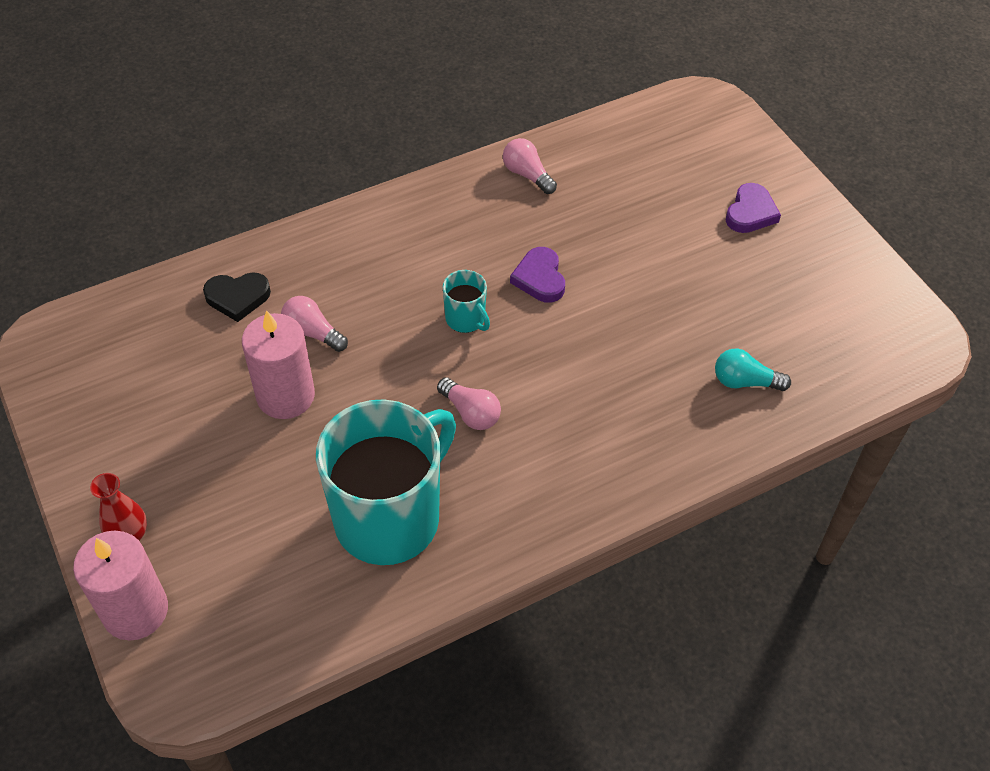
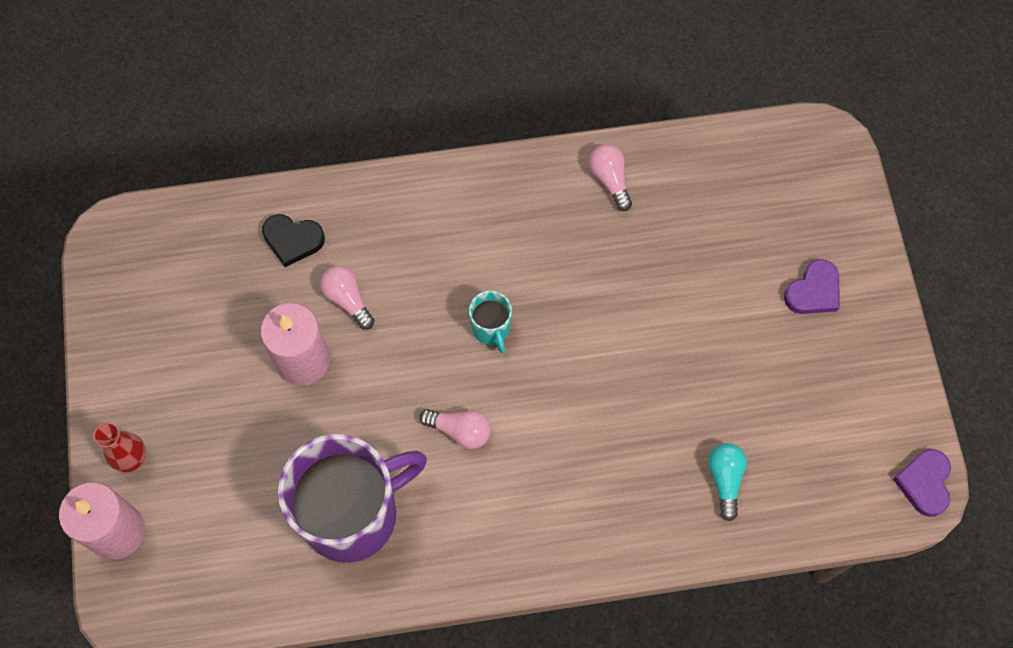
camera: 20 degrees right, 15 degrees up
turquoise mug [316,399,456,565] -> purple mug [278,434,427,563]
pink light bulb [437,377,501,430] -> pink light bulb turned 45 degrees counterclockwise [419,409,491,449]
purple heart [510,247,565,303] -> purple heart moved to [893,449,951,517]
turquoise light bulb [715,349,791,391] -> turquoise light bulb turned 60 degrees clockwise [708,443,747,521]

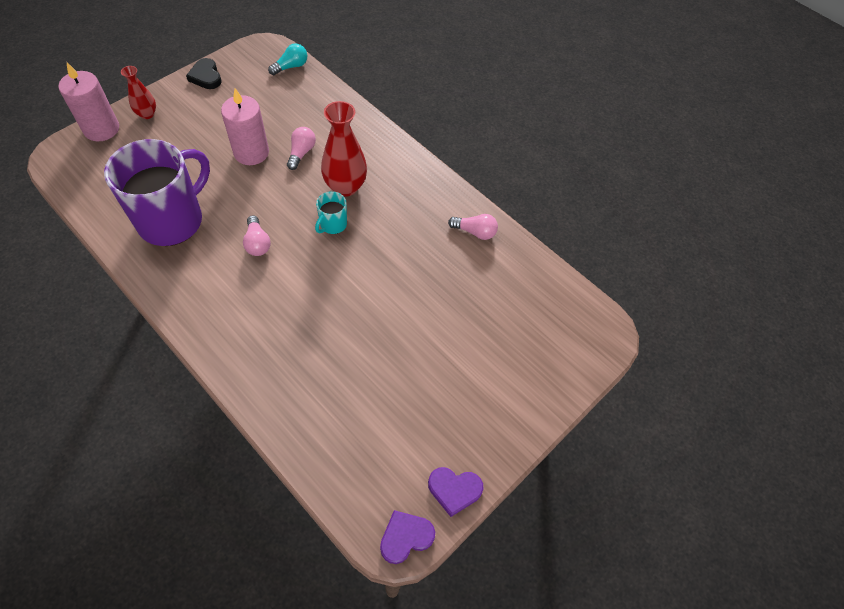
camera: 50 degrees right, 10 degrees down
black heart [262,214,325,267] -> black heart moved to [186,58,221,89]
purple mug [278,434,427,563] -> purple mug turned 75 degrees counterclockwise [104,139,210,246]
pink light bulb [589,144,632,211] -> pink light bulb turned 75 degrees clockwise [448,214,498,240]
turquoise light bulb [708,443,747,521] -> turquoise light bulb moved to [268,43,307,75]
purple heart [784,259,840,314] -> purple heart moved to [428,467,483,517]
none -> red vase [321,101,367,197]

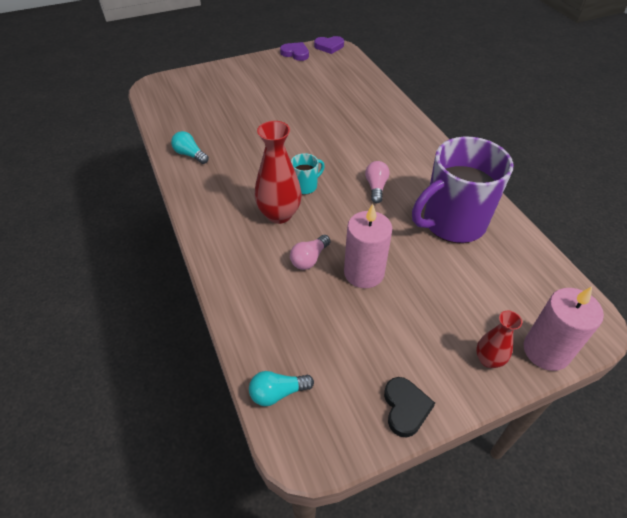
camera: 155 degrees left, 10 degrees down
pink light bulb [448,214,498,240] -> turquoise light bulb [171,131,209,164]

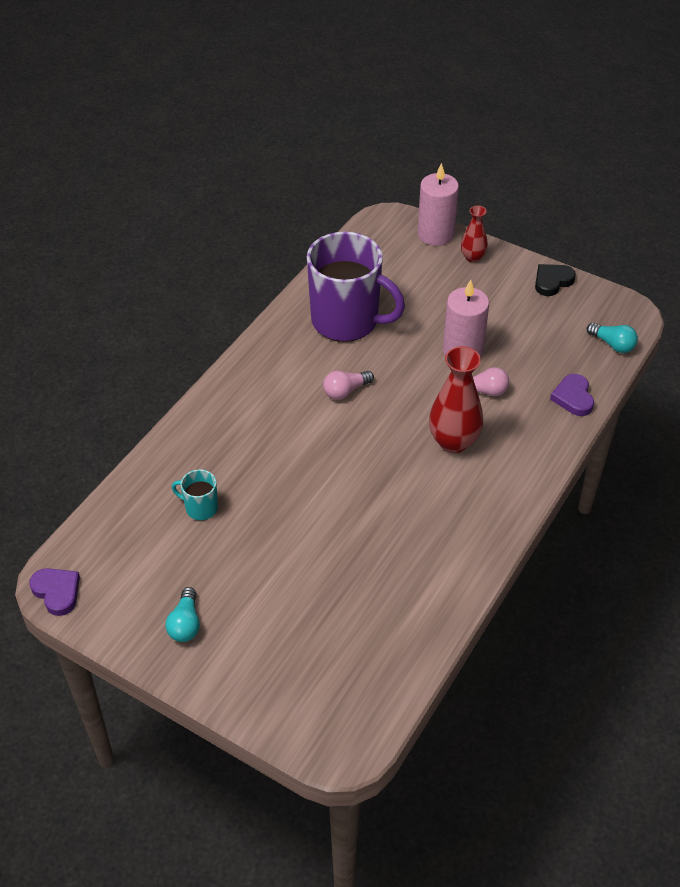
camera: 125 degrees left, 0 degrees up
turquoise light bulb [171,131,209,164] -> turquoise light bulb moved to [165,587,200,642]
purple heart [280,42,309,61] -> purple heart moved to [550,374,594,416]
turquoise mug [291,153,325,195] -> turquoise mug moved to [172,470,218,520]

